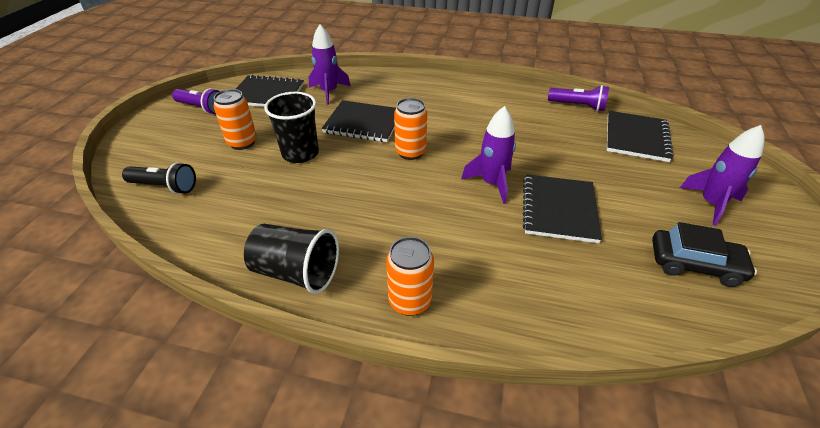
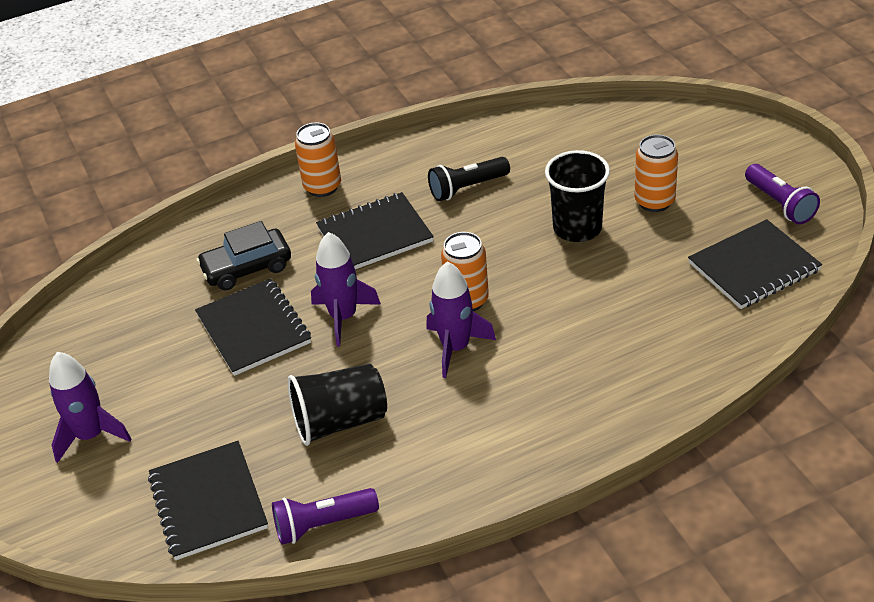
camera: 145 degrees right, 0 degrees up
black flashlight [122,162,196,194] -> black flashlight moved to [428,157,510,201]
purple flashlight [172,88,220,114] -> purple flashlight turned 105 degrees counterclockwise [745,164,820,224]
black cup [244,224,339,294] -> black cup moved to [288,364,387,446]
purple rocket [309,24,351,105] -> purple rocket moved to [427,261,496,378]
black notebook [322,100,396,142] -> black notebook moved to [316,192,434,269]
black car [652,222,757,287] -> black car moved to [196,221,291,291]

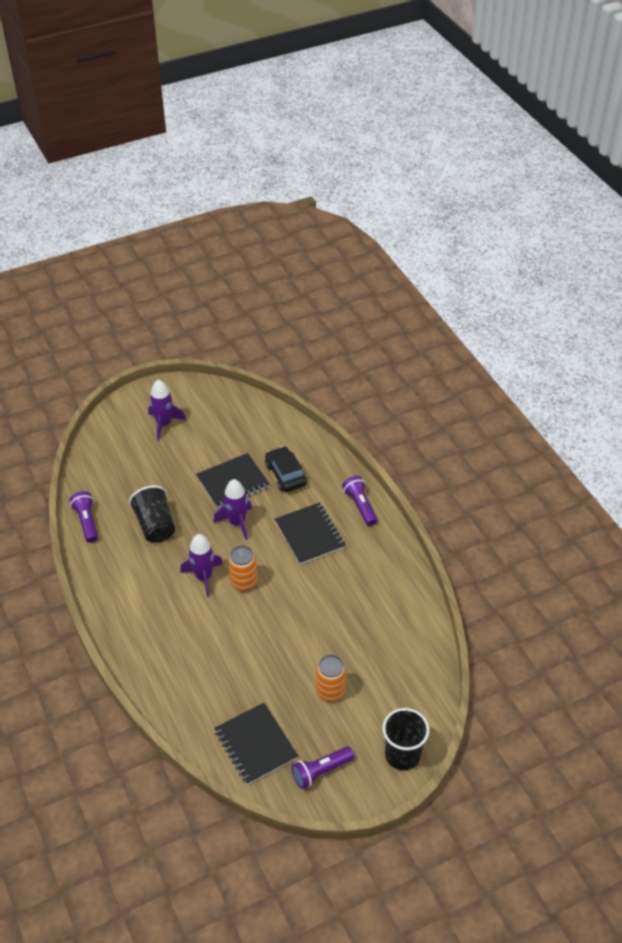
camera: 85 degrees right, 5 degrees up
black notebook [148,441,268,560] -> none
orange can [295,123,341,197] -> purple flashlight [342,476,377,526]
black flashlight [428,157,510,201] -> none
black cup [545,150,610,242] -> black cup moved to [382,708,429,770]

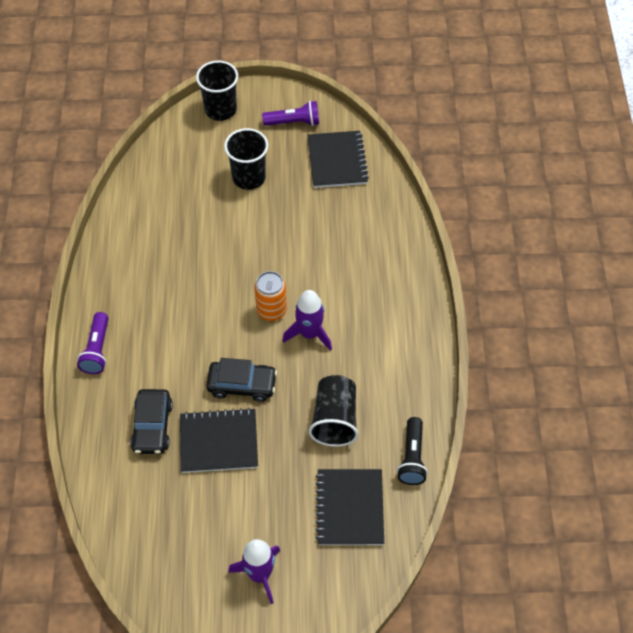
camera: 155 degrees left, 10 degrees up
purple flashlight [70,491,98,543] -> black flashlight [397,417,428,485]
purple rocket [213,479,252,540] -> black car [206,358,277,402]
black notebook [275,503,346,565] -> black notebook moved to [315,469,384,545]
orange can [316,655,346,702] -> black cup [224,128,268,190]

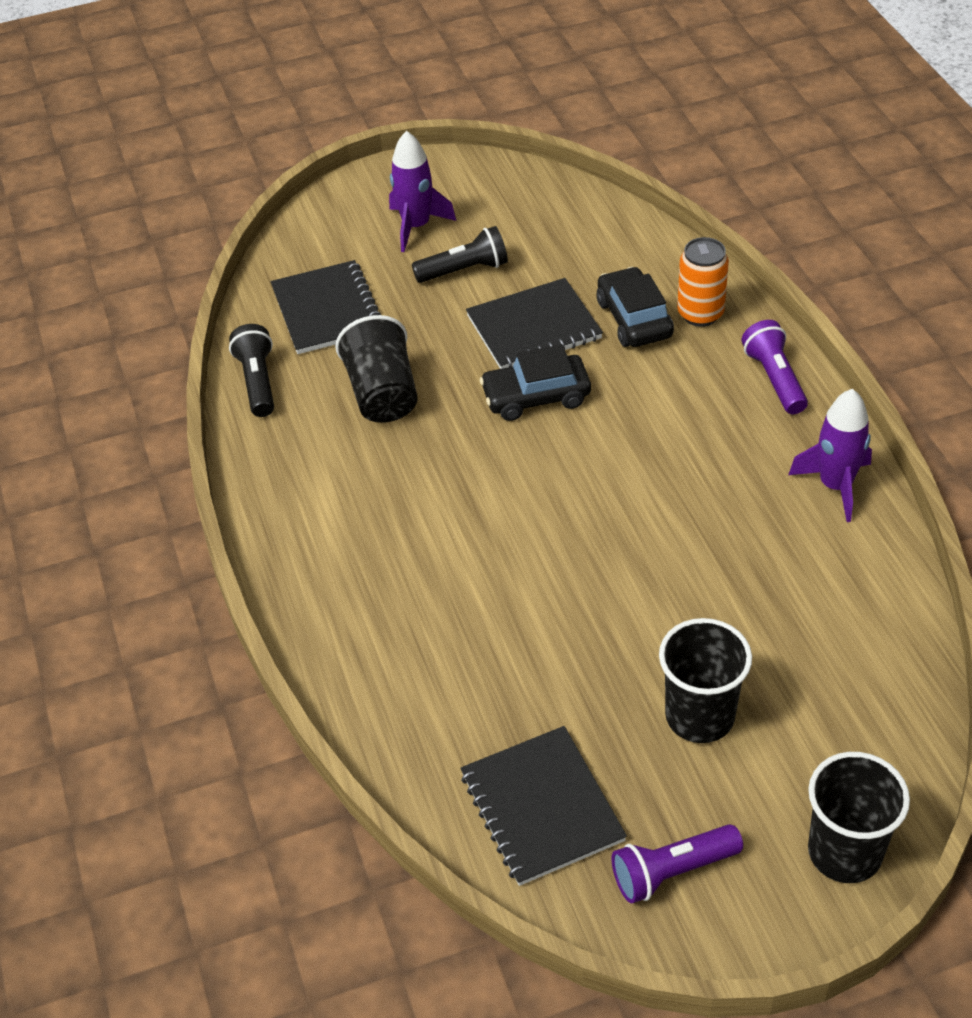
camera: 165 degrees right, 10 degrees down
orange can [254,271,287,321] -> orange can moved to [677,237,729,327]
purple rocket [283,290,332,351] -> purple rocket moved to [788,389,872,522]
none -> black flashlight [412,226,508,283]

